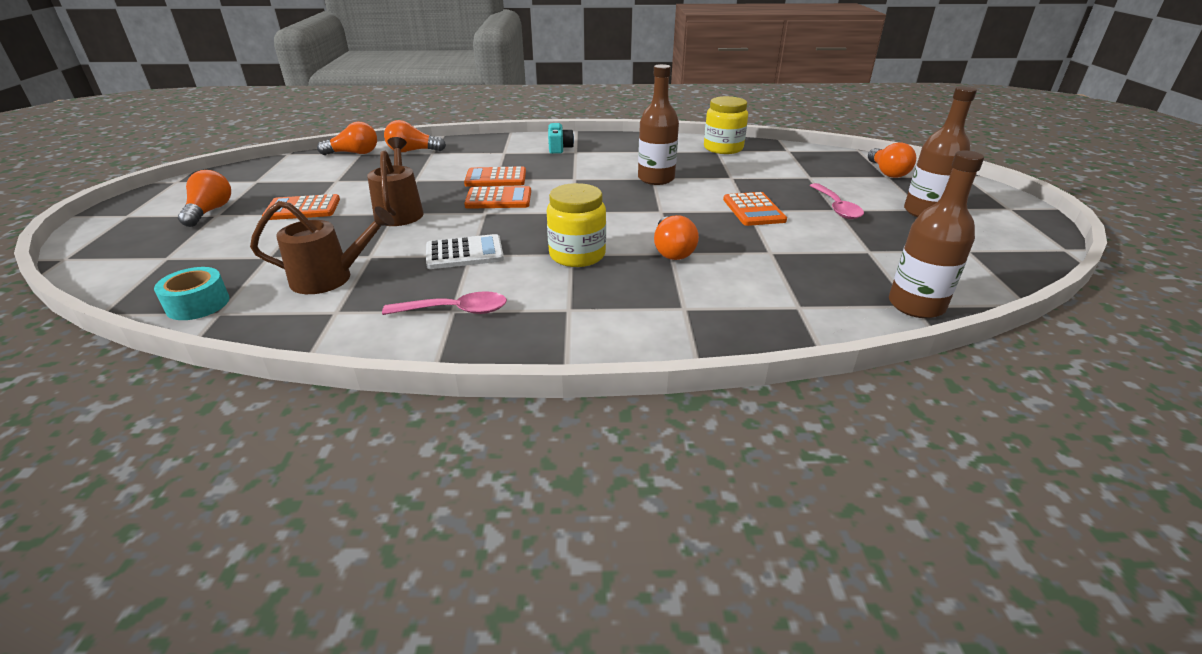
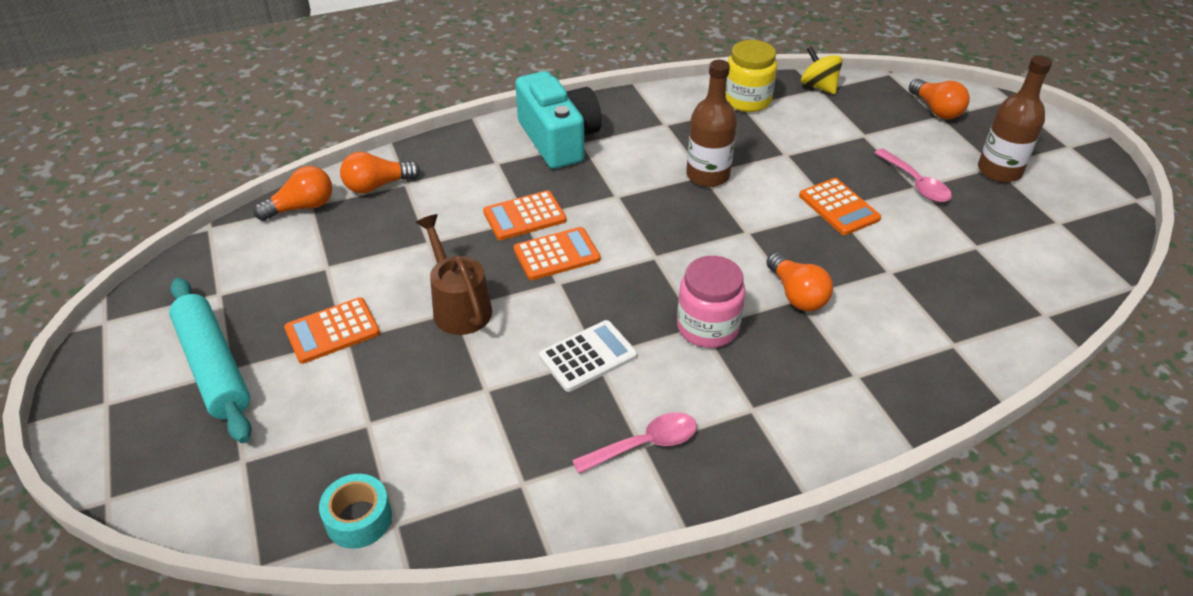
camera: 20 degrees left, 10 degrees up
orange light bulb [178,170,231,227] -> turquoise rolling pin [169,278,252,443]
brown watering can [250,201,395,294] -> none
yellow jar [547,183,606,267] -> pink jar [677,256,745,348]
turquoise camera [548,123,574,154] -> turquoise camera [515,71,602,169], size x2.13
brown bottle [889,150,984,318] -> none
none -> yellow spinning top [801,46,843,94]

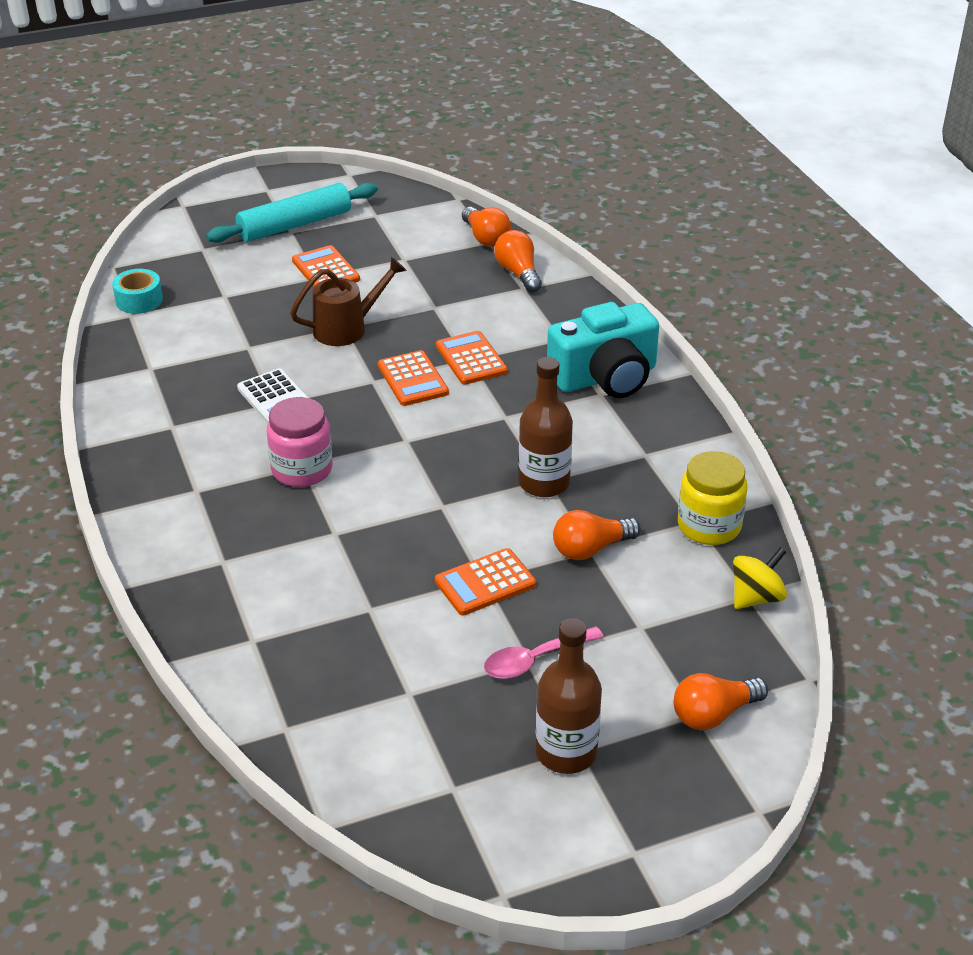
camera: 90 degrees right, 5 degrees down
pink spoon [572,412,697,474] -> none
orange light bulb [766,252,833,311] -> orange light bulb moved to [553,510,641,560]

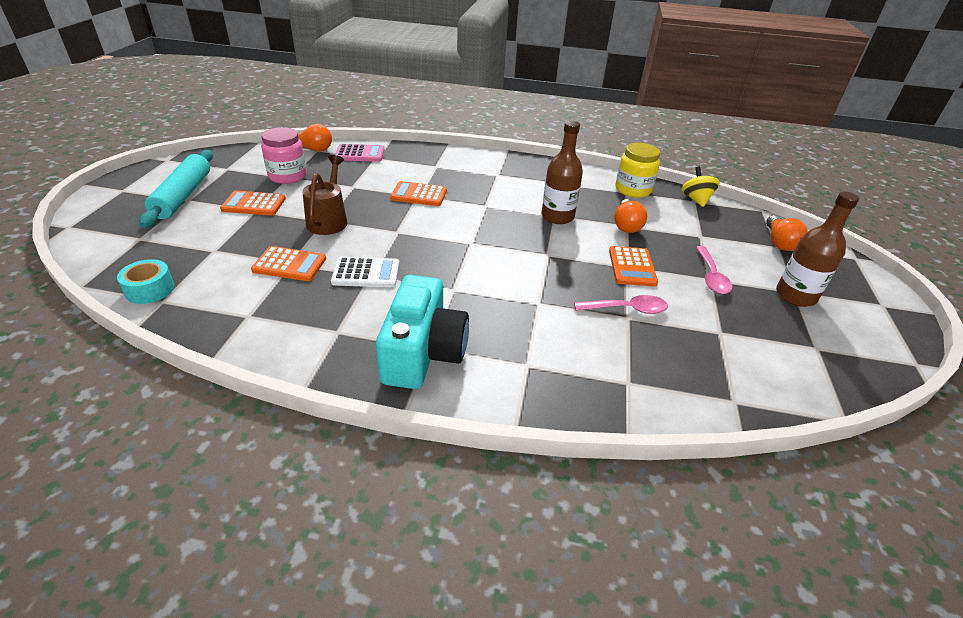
camera: 60 degrees left, 0 degrees up
pink jar [267,397,332,487] -> pink jar moved to [261,127,307,184]
orange calculator [378,350,449,406] -> orange calculator moved to [251,246,326,281]
orange light bulb [494,230,542,292] -> pink calculator [335,144,384,162]
turquoise camera [547,302,659,398] -> turquoise camera moved to [376,275,469,389]
none -> pink spoon [574,295,668,314]

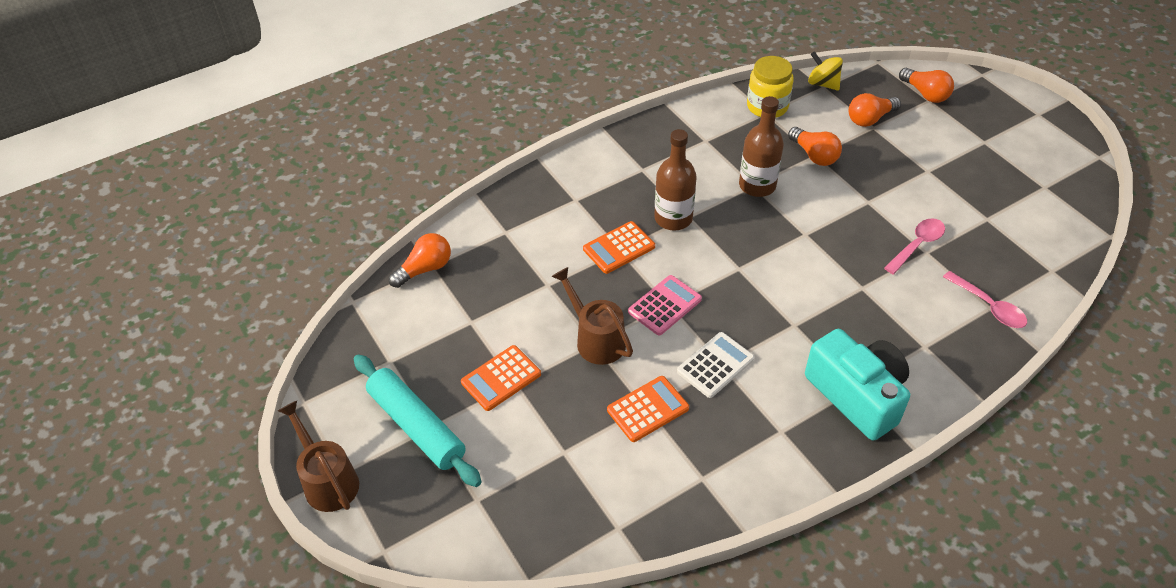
camera: 40 degrees left, 10 degrees up
turquoise tape [117,259,175,304] -> none
pink jar [261,127,307,184] -> none
pink calculator [335,144,384,162] -> pink calculator moved to [628,275,702,335]
orange calculator [609,246,658,286] -> none
pink spoon [696,246,732,294] -> pink spoon moved to [943,271,1027,328]
brown bottle [776,191,859,307] -> brown bottle moved to [654,129,697,230]
none -> brown watering can [278,401,359,512]
none -> orange light bulb [849,93,901,127]

